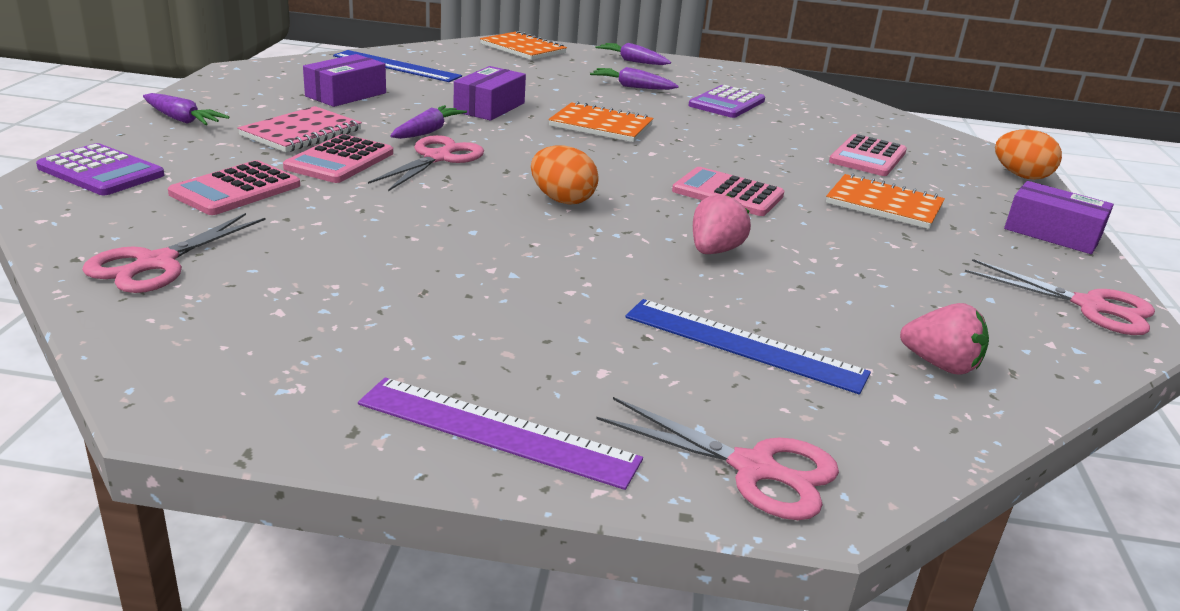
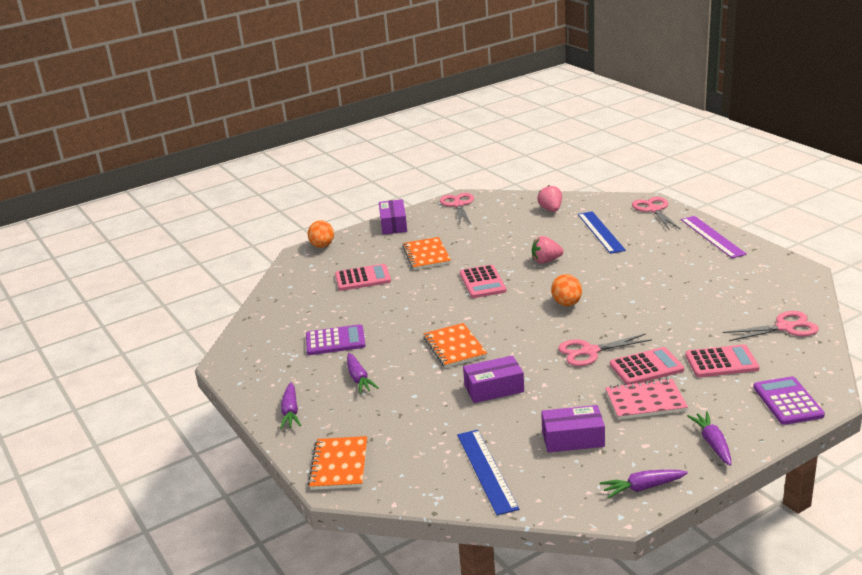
camera: 125 degrees left, 0 degrees up
purple carrot [390,105,467,139] -> purple carrot moved to [600,470,688,498]

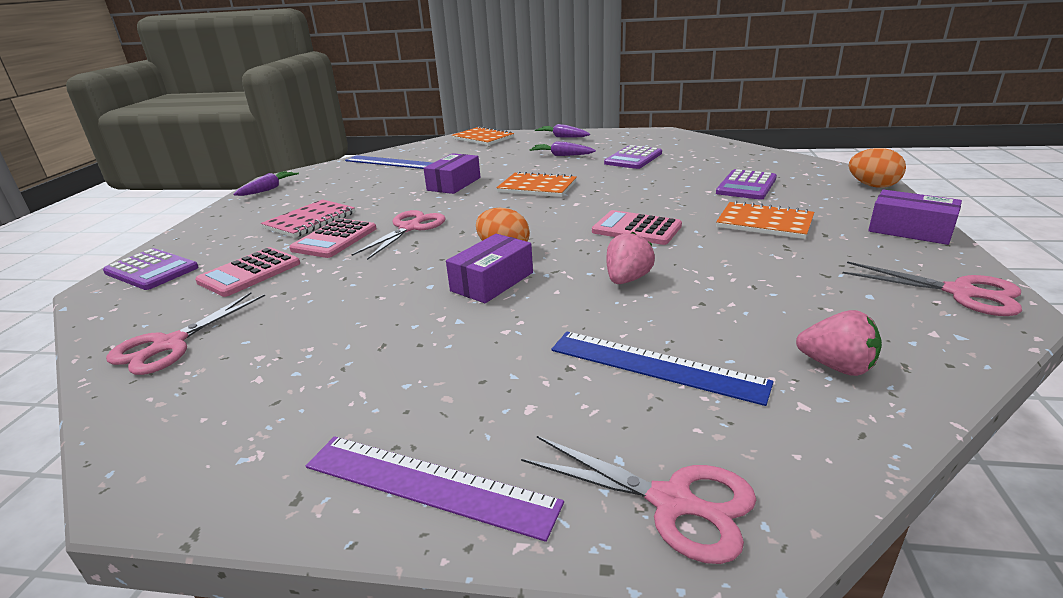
camera: 130 degrees right, 0 degrees up
pink calculator [335,264,391,291] -> purple calculator [716,169,777,200]
purple box [541,405,605,453] -> purple box moved to [446,234,533,303]
purple carrot [687,412,731,466] -> none

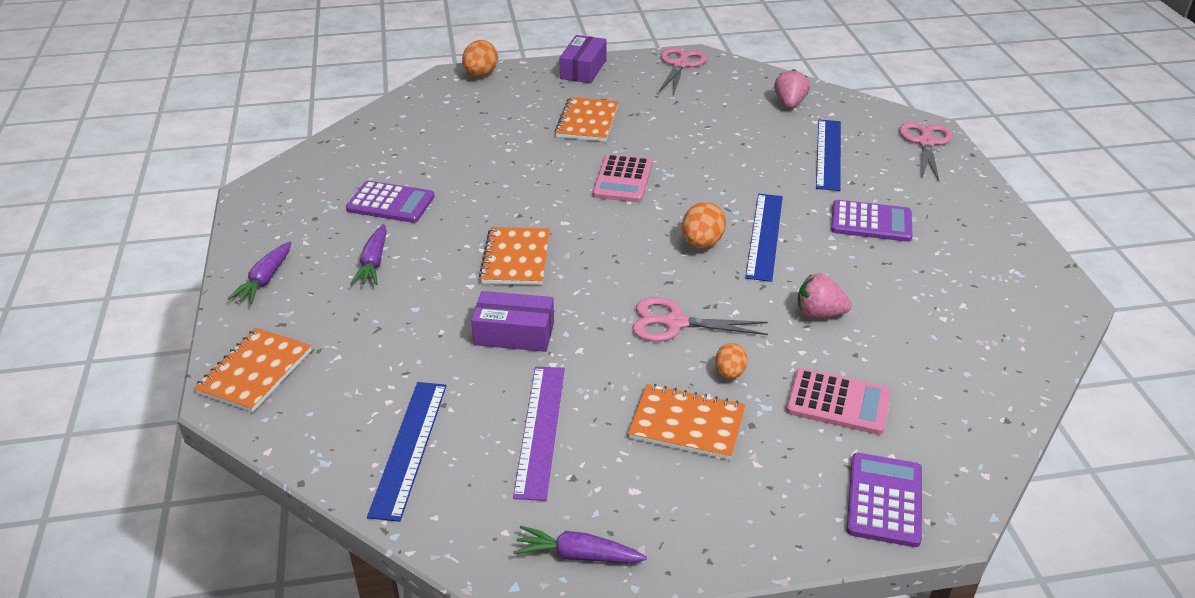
camera: 110 degrees left, 10 degrees up
pink scissors [106,292,265,375] -> none
pink notebook [261,199,355,238] -> orange notebook [628,384,746,460]
pink calculator [289,218,377,258] -> orange egg [715,343,748,379]
purple ruler [306,436,564,542] -> purple ruler moved to [513,366,565,501]
purple box [446,234,533,303] -> blue ruler [745,194,783,282]
pink strawberry [606,232,655,284] -> pink strawberry moved to [798,273,852,318]
purple calculator [716,169,777,200] -> purple calculator moved to [831,200,913,242]

